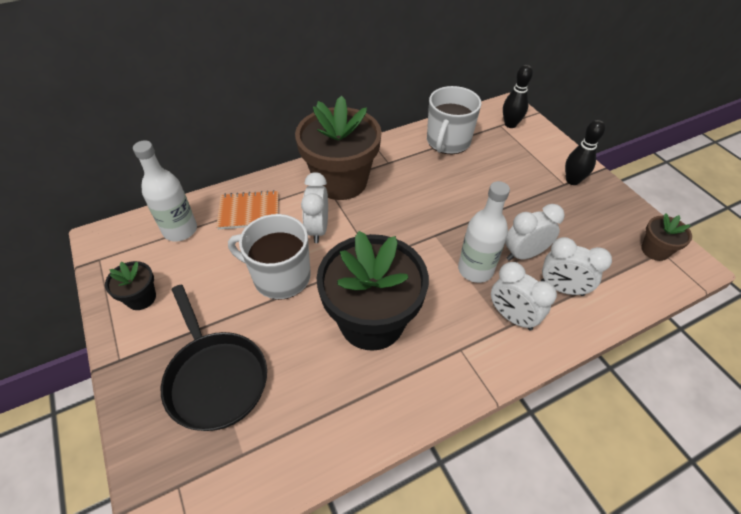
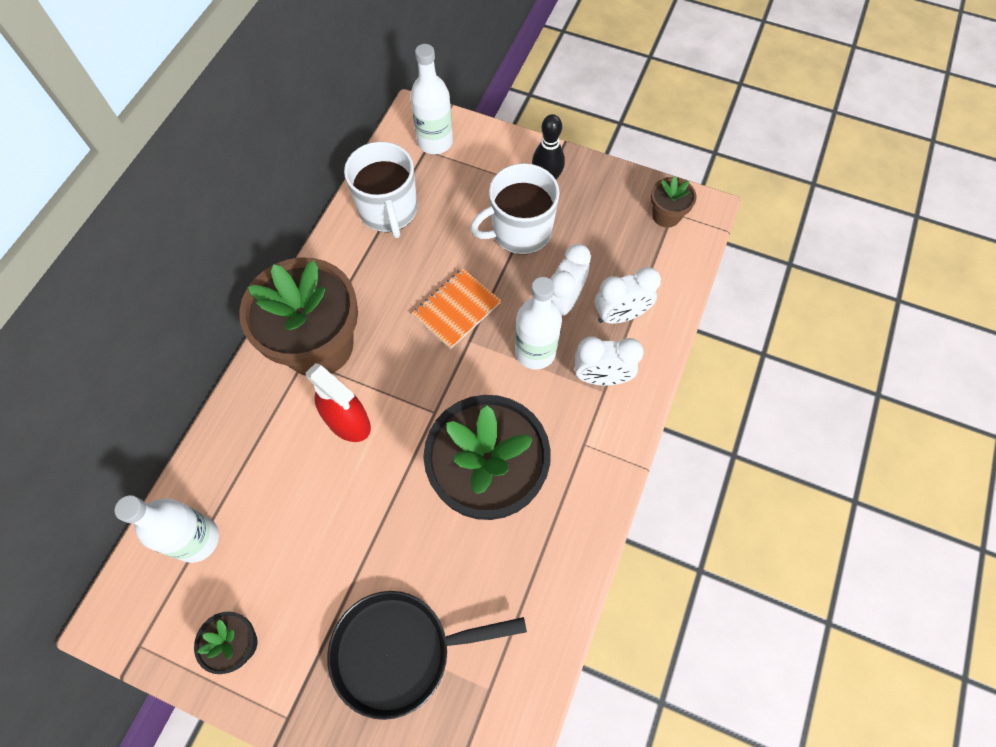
camera: 40 degrees left, 15 degrees up
black pan [161,285,267,431] -> black pan turned 150 degrees clockwise [327,591,527,720]
orange notebook [216,190,279,229] -> orange notebook moved to [412,268,501,349]
white mug [228,214,311,300] -> white mug moved to [470,163,560,254]
white clock [301,172,328,243] -> red spray bottle [306,363,371,442]
black bowling pin [503,65,533,128] -> white bottle [410,44,453,154]

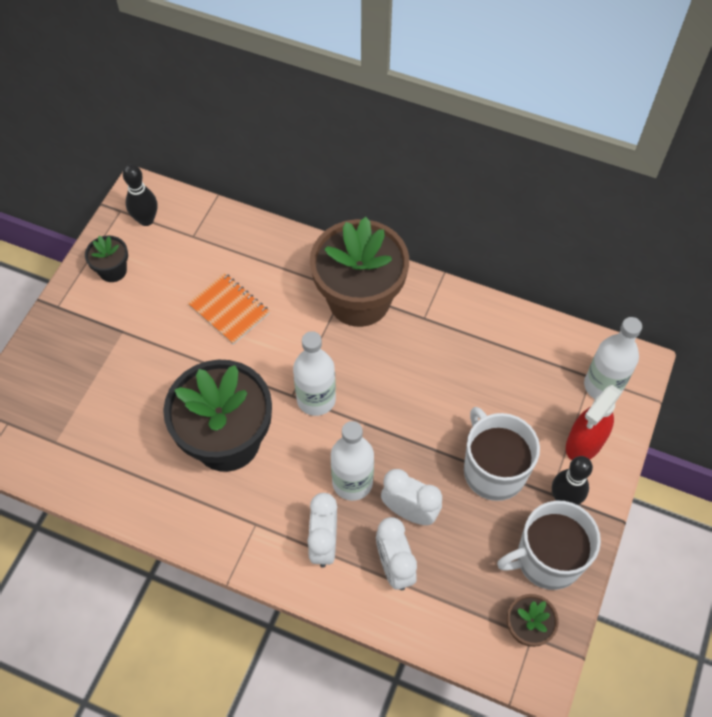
camera: 90 degrees right, 5 degrees down
white bottle [115,495,219,563] -> white bottle moved to [293,331,336,416]
red spray bottle [306,363,371,442] -> red spray bottle moved to [566,385,622,460]
black pan [327,591,527,720] -> none
white mug [344,142,417,238] -> white mug moved to [497,501,601,590]
orange notebook [412,268,501,349] -> orange notebook moved to [188,273,270,345]
none -> black bowling pin [123,164,157,226]

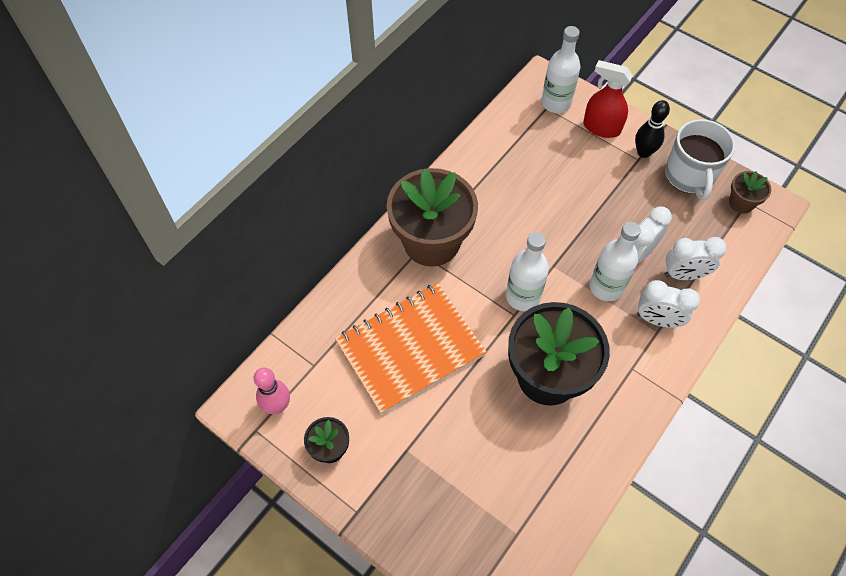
camera: 75 degrees left, 0 degrees up
black bowling pin [123,164,157,226] -> pink bowling pin [254,368,290,414]
orange notebook [188,273,270,345] -> orange notebook [335,283,487,415], size x1.87
white mug [464,407,540,501] -> none
red spray bottle [566,385,622,460] -> red spray bottle turned 150 degrees clockwise [583,60,633,138]

